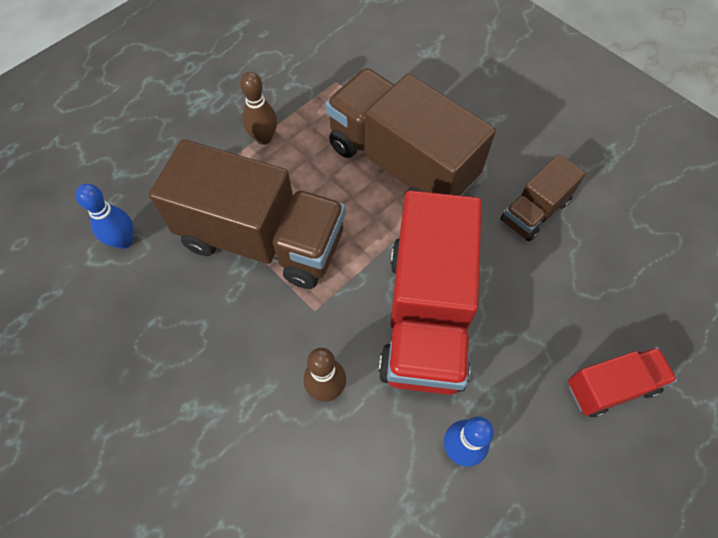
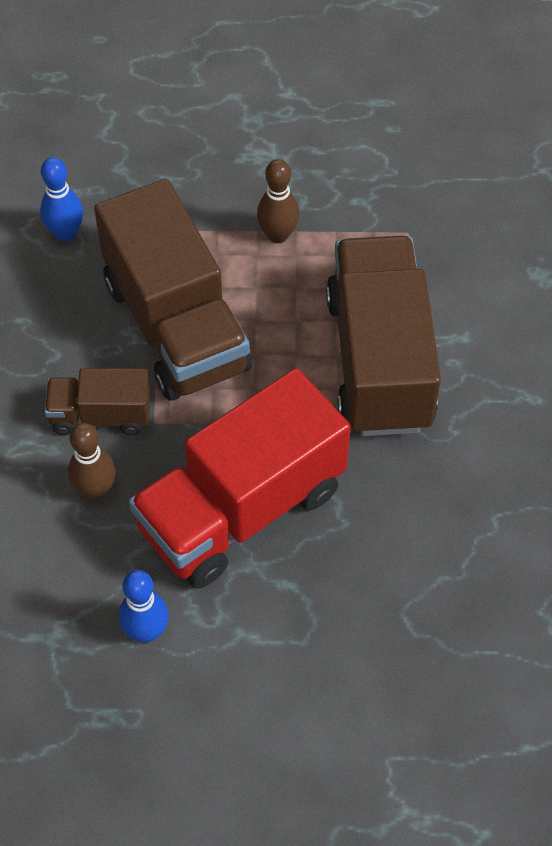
camera: 45 degrees right, 5 degrees down
brown truck [500,154,586,241] -> brown truck moved to [44,368,151,435]
red truck [568,347,677,417] -> none

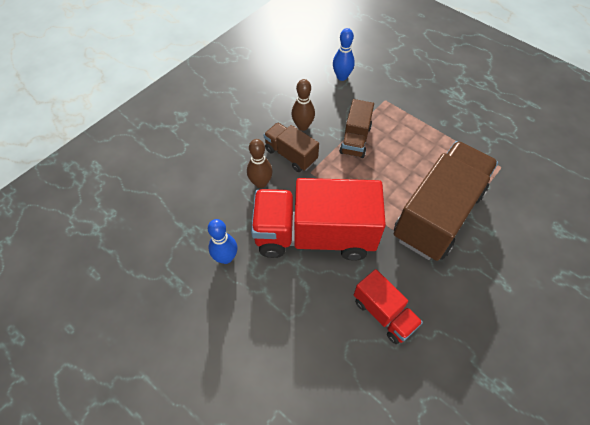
camera: 40 degrees right, 0 degrees up
brown truck [94,179,252,400] -> brown truck [339,99,374,158], size x0.51
brown bowling pin [257,159,299,243] -> brown bowling pin moved to [291,79,315,131]
none -> red truck [354,269,423,344]

